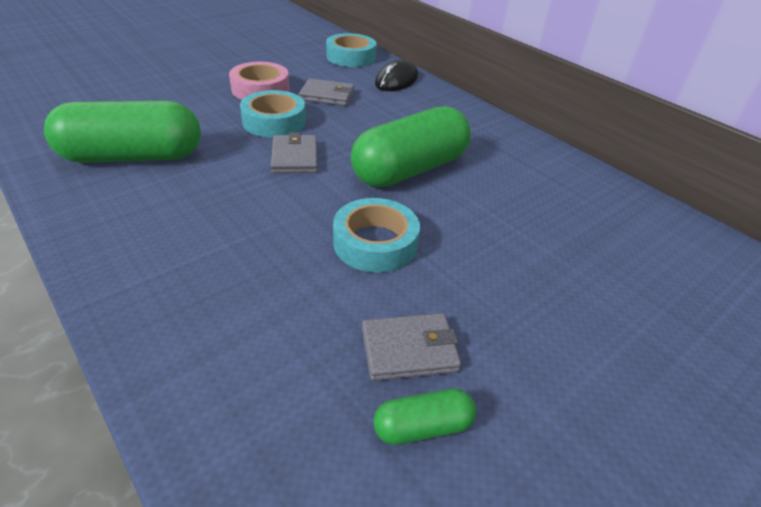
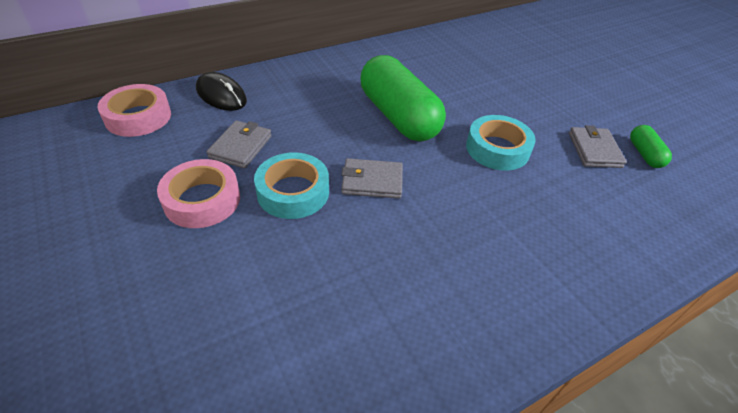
camera: 80 degrees left, 5 degrees up
green capsule [44,101,201,163] -> none
turquoise tape [326,33,377,67] -> pink tape [97,84,171,137]

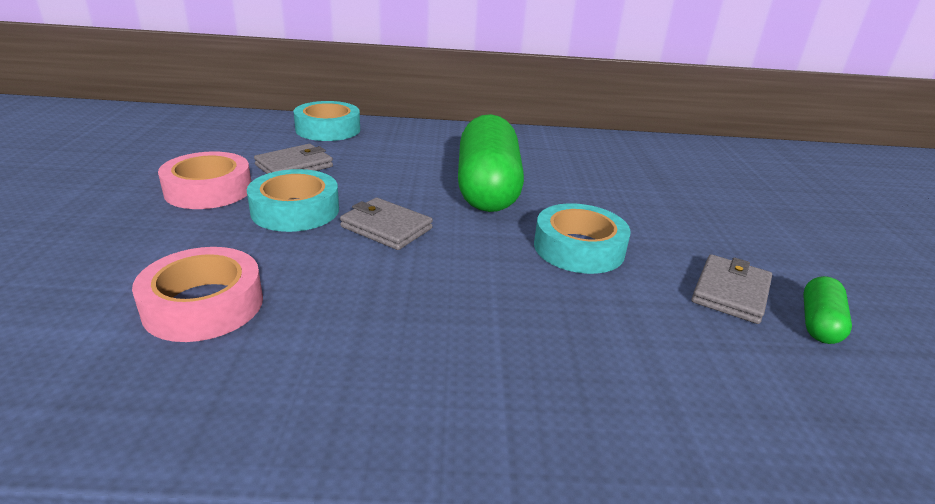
camera: 30 degrees right, 15 degrees down
pink tape [97,84,171,137] -> pink tape moved to [132,247,263,342]
black mouse [196,72,247,111] -> turquoise tape [293,101,360,141]

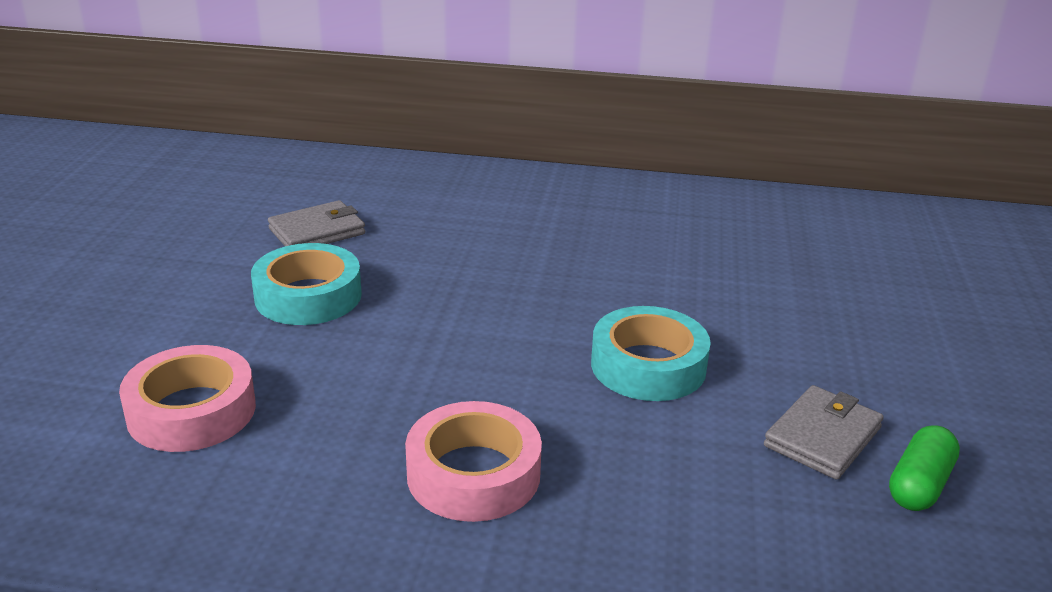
camera: 10 degrees right, 0 degrees up
pink tape [158,151,251,209] -> pink tape moved to [405,401,542,522]
turquoise tape [293,101,360,141] -> none
grey wallet [340,198,433,250] -> none
green capsule [458,114,524,212] -> none

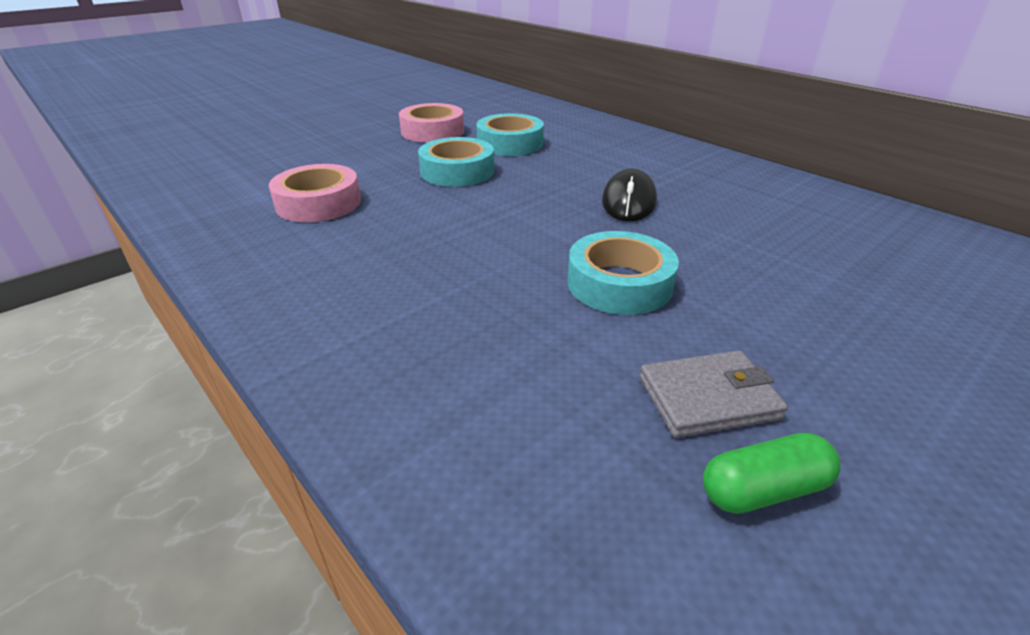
camera: 40 degrees right, 5 degrees up
grey wallet [268,200,365,246] -> turquoise tape [476,113,544,156]
pink tape [405,401,542,522] -> pink tape moved to [399,103,464,143]
none -> black mouse [602,168,657,221]

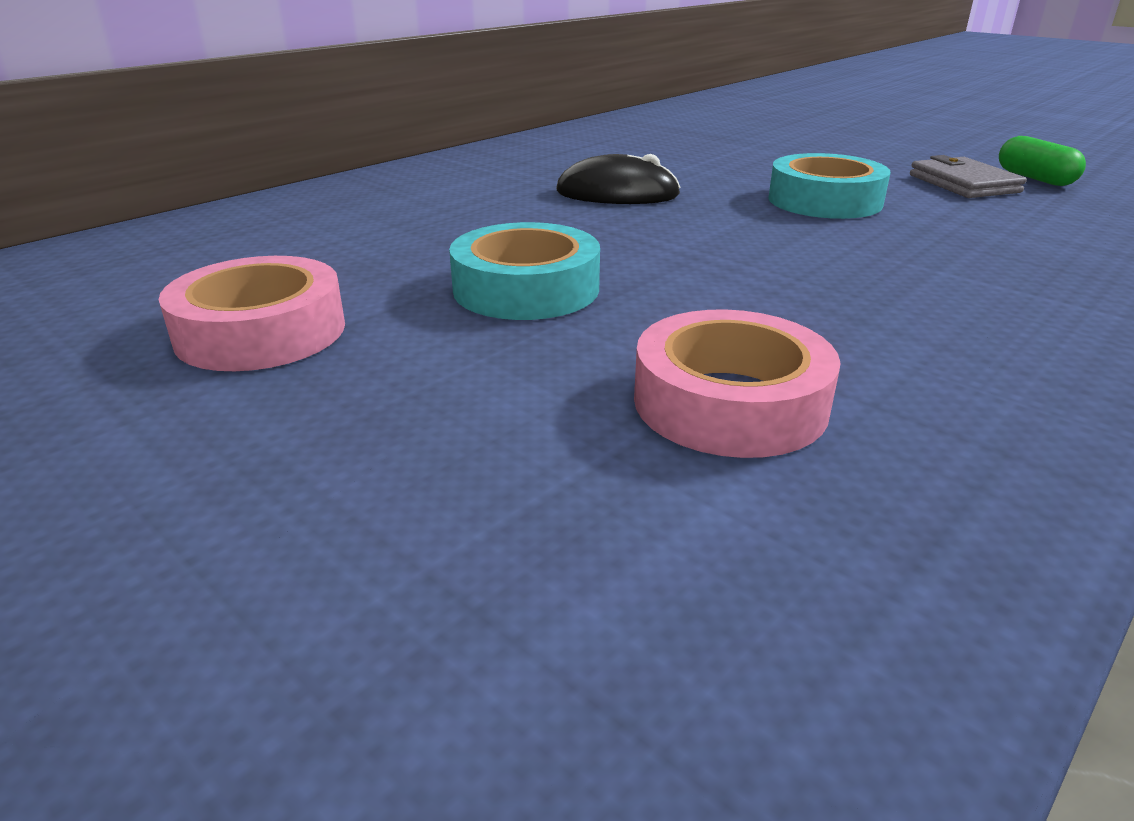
camera: 95 degrees left, 5 degrees down
turquoise tape [476,113,544,156] -> none

